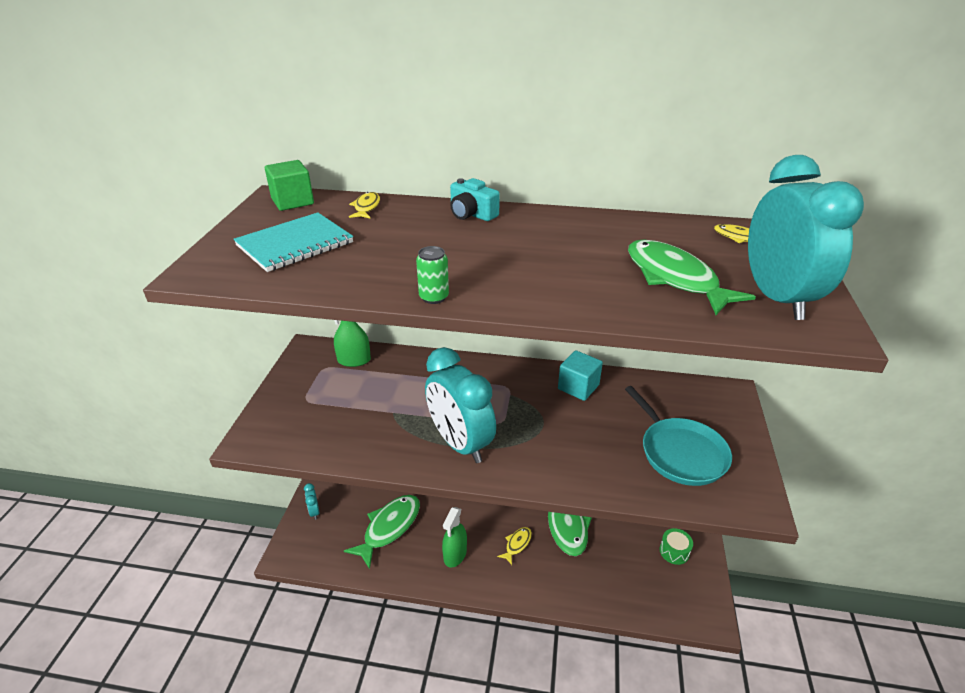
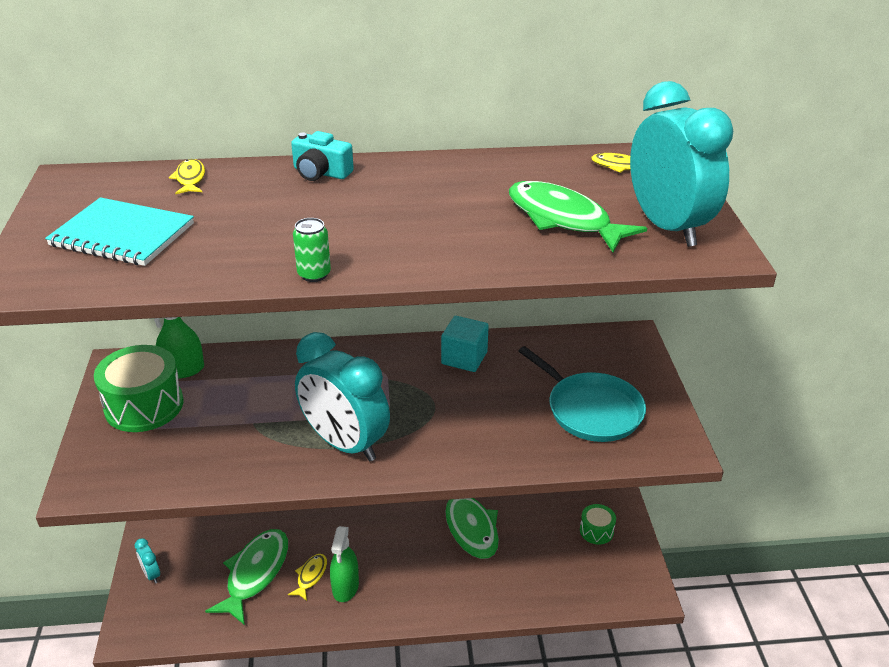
camera: 15 degrees left, 0 degrees up
turquoise notebook [234,212,353,272] -> turquoise notebook turned 75 degrees clockwise [45,197,194,266]
green cube [265,160,314,211] -> none
yellow fish [497,527,532,565] -> yellow fish moved to [288,554,327,601]
none -> green drum [94,345,184,432]

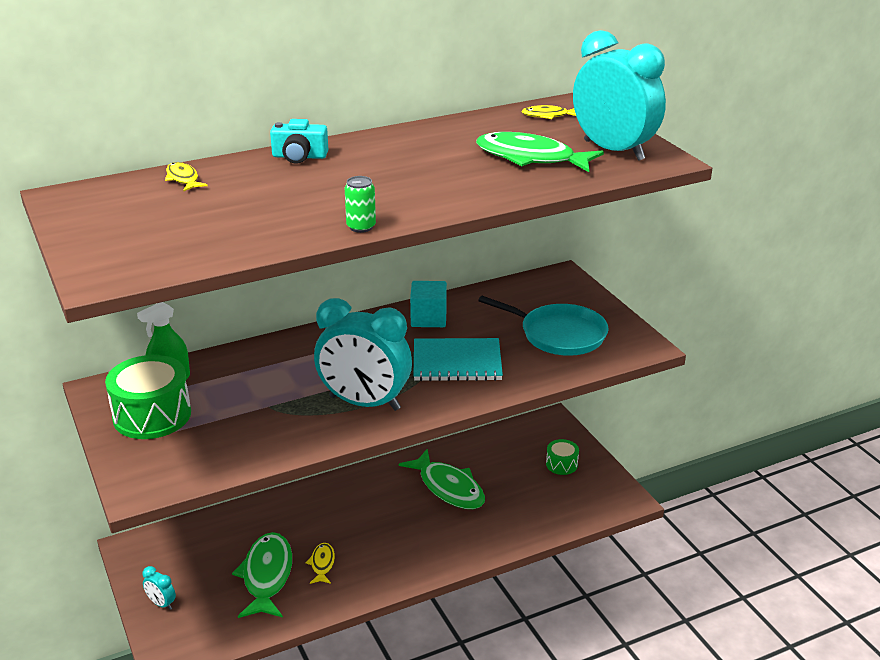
camera: 20 degrees left, 5 degrees down
turquoise notebook [45,197,194,266] -> turquoise notebook moved to [414,338,503,381]
green spray bottle [330,526,359,602] -> none

